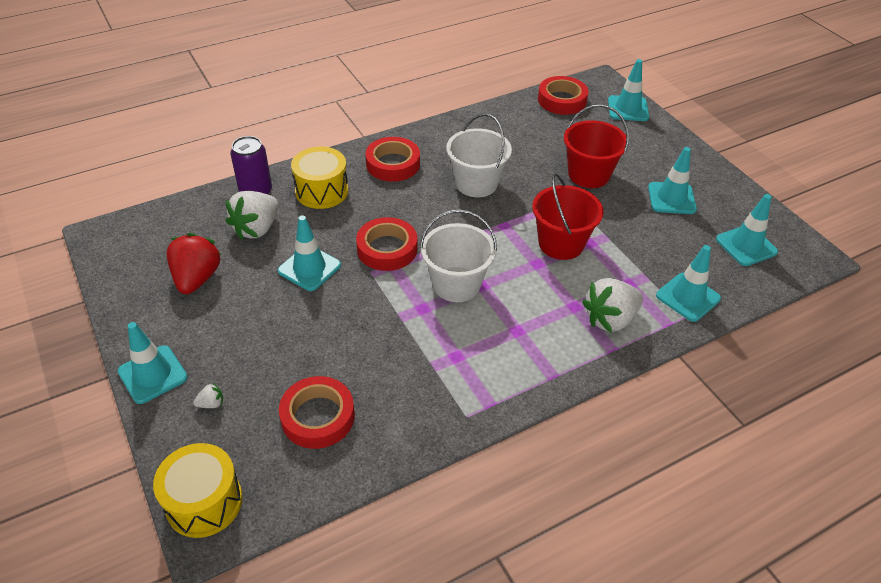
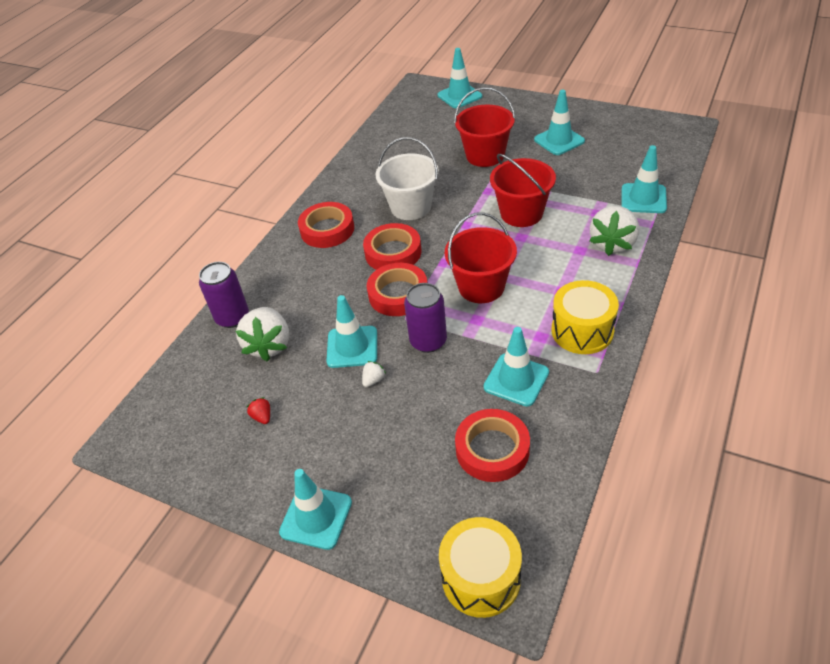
camera: 30 degrees left, 0 degrees up
red strawberry [167,233,221,294] -> red strawberry [247,397,270,424], size x0.42
white strawberry [194,383,223,408] -> white strawberry moved to [362,361,386,387]
yellow drum [291,147,348,209] -> yellow drum moved to [551,280,619,354]
white bucket [420,209,497,302] -> red bucket [445,213,517,303]
red tape [538,76,589,115] -> red tape moved to [363,223,422,270]
turquoise traffic cone [716,194,778,266] -> turquoise traffic cone moved to [483,327,549,407]
none -> purple can [404,283,447,353]

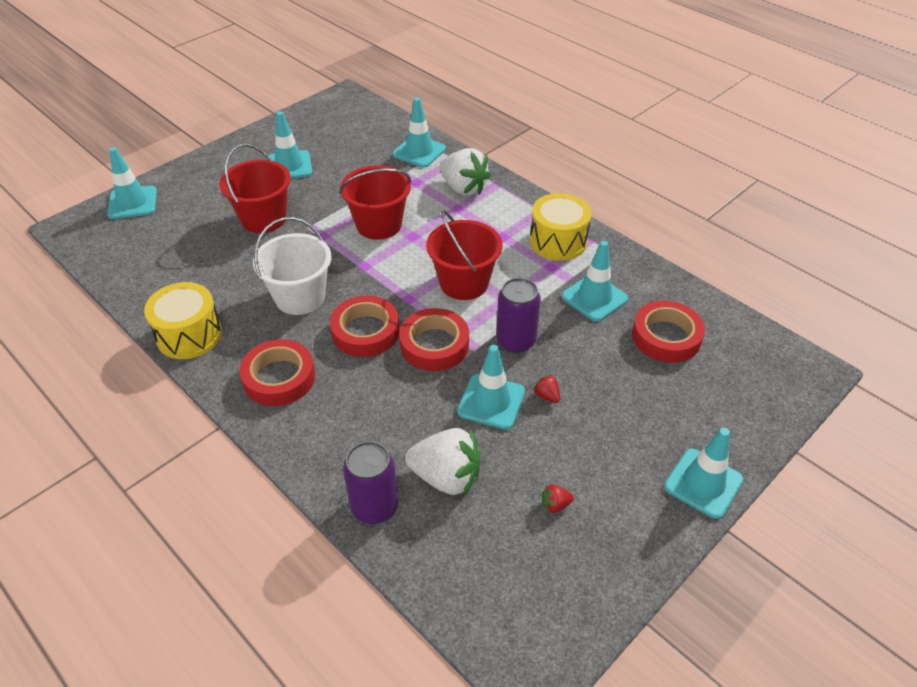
camera: 75 degrees left, 0 degrees up
white strawberry [362,361,386,387] -> red strawberry [533,375,560,403]
yellow drum [439,517,522,618] -> yellow drum moved to [144,282,222,359]

